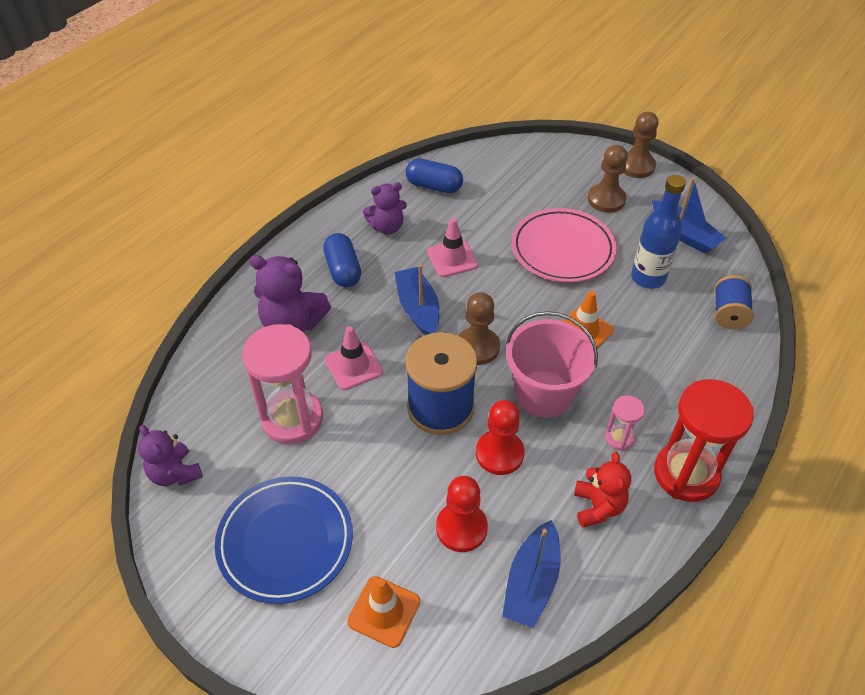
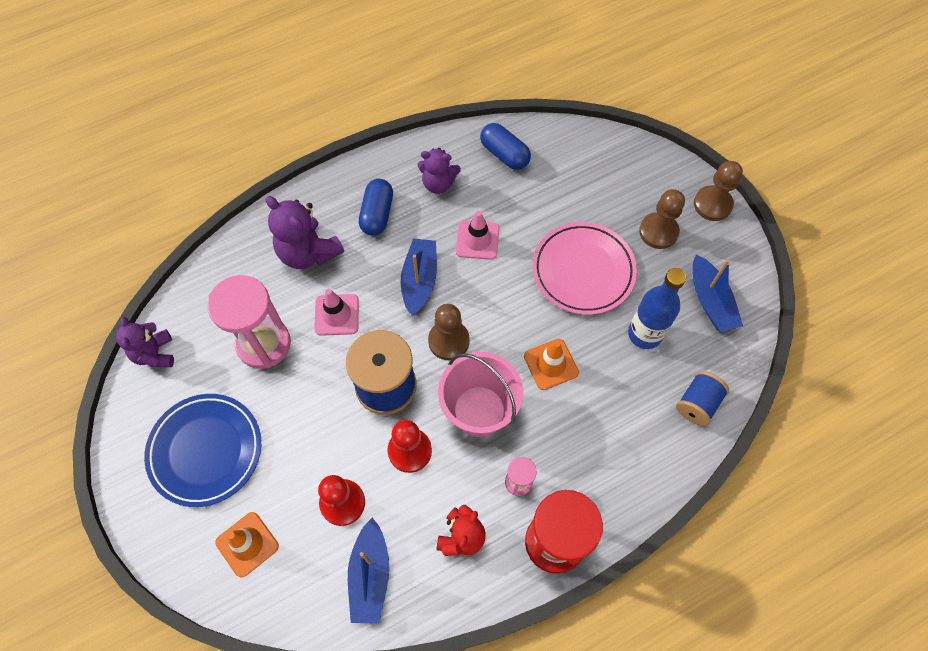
camera: 25 degrees right, 15 degrees up
blue boat [502,520,561,628] -> blue boat turned 45 degrees counterclockwise [348,518,389,624]

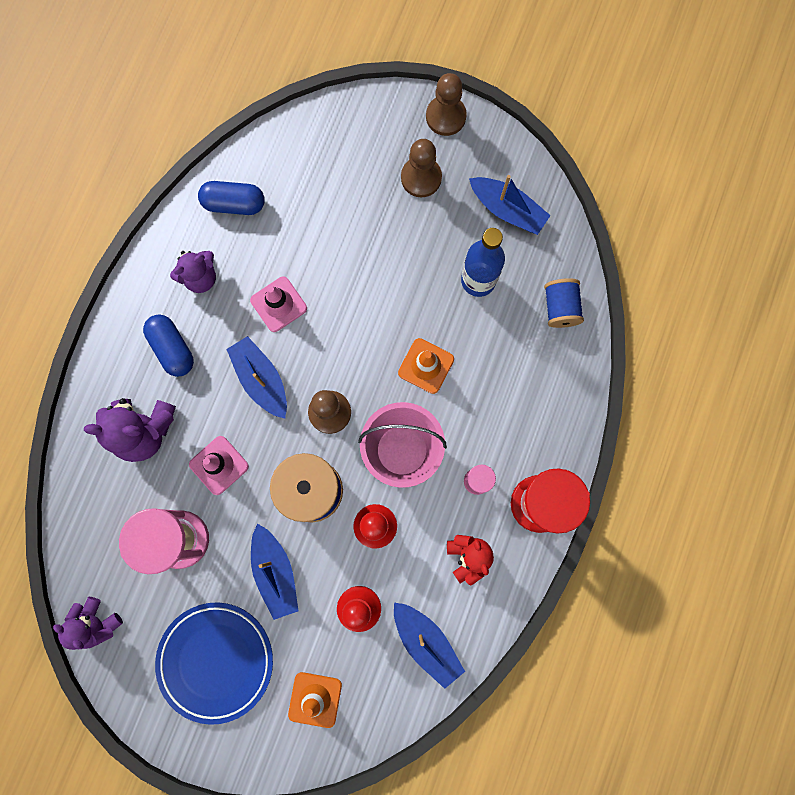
camera: 40 degrees left, 15 degrees up
pink plate [532,222,637,315] -> none
none -> blue boat [251,524,299,620]

